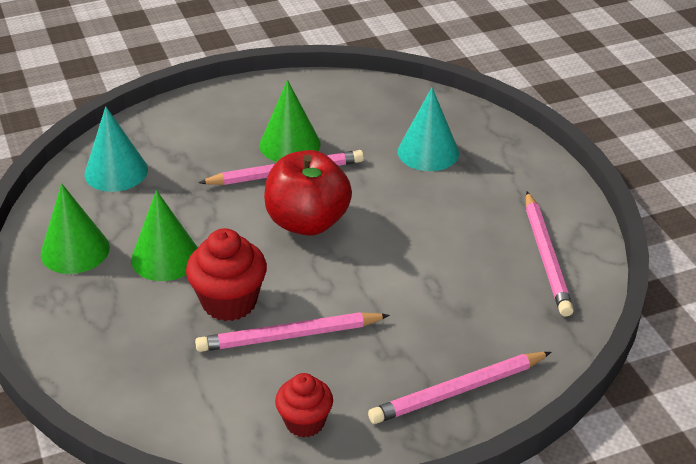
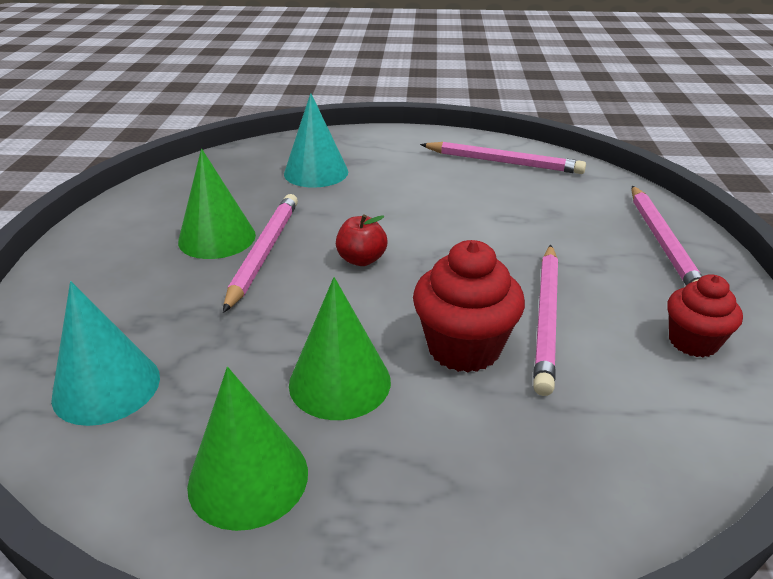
camera: 65 degrees left, 5 degrees down
red apple [264,150,352,236] -> red apple [336,214,387,266], size x0.49

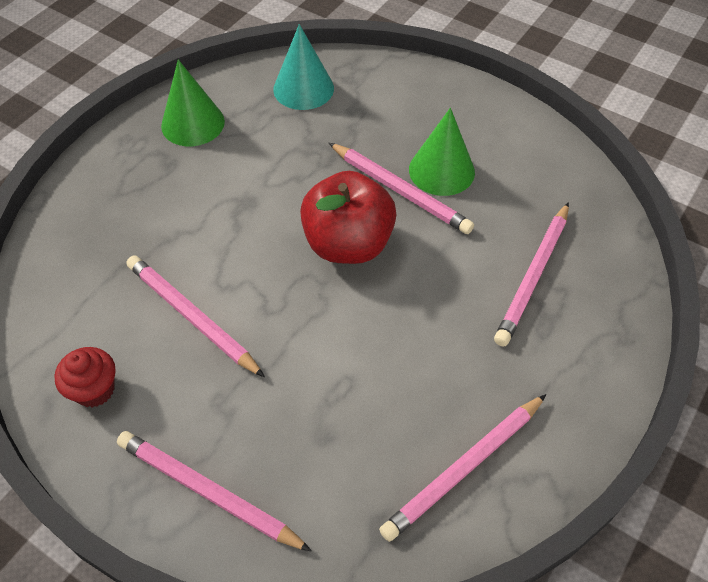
camera: 120 degrees right, 20 degrees up
turquoise cone [284,93,348,188] -> pink pencil [494,202,569,346]
green cone [289,277,391,420] -> none
red apple [336,214,387,266] -> red apple [300,171,397,264], size x2.04
red cupcake [413,240,525,373] -> none

